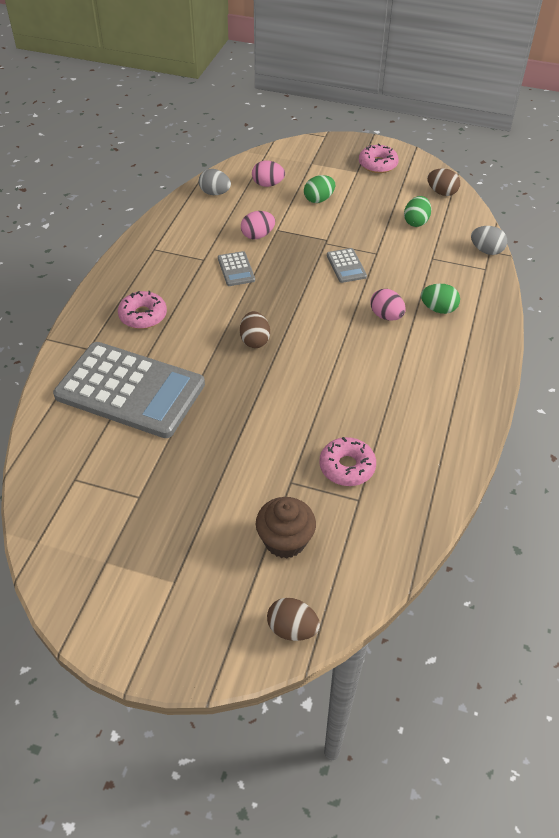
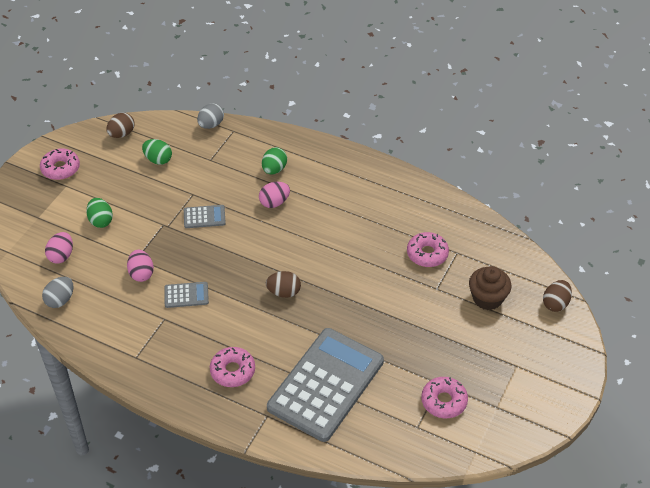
camera: 80 degrees left, 0 degrees up
none -> pink donut [421,377,468,418]

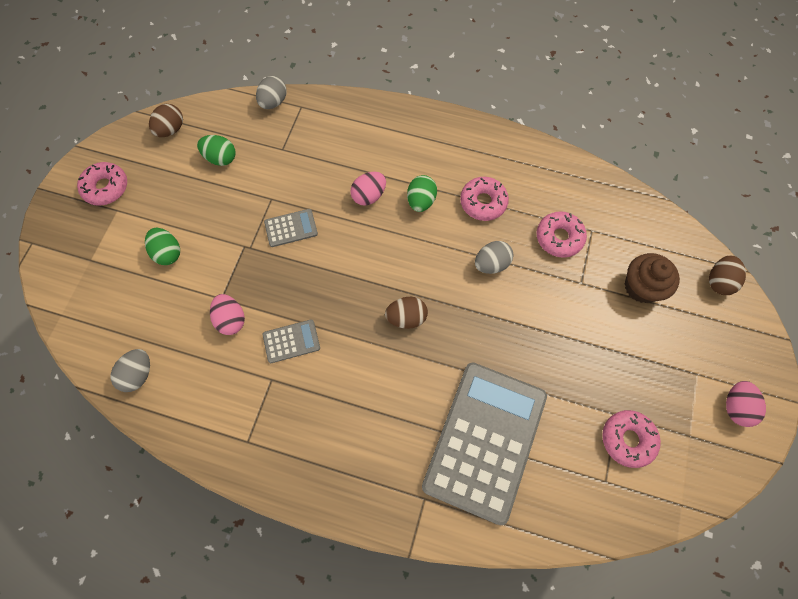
camera: 10 degrees left, 20 degrees up
pink egg [45,232,73,264] -> pink egg moved to [726,381,766,427]
pink donut [210,347,255,387] -> pink donut moved to [460,177,509,221]
green egg [262,147,287,174] -> green egg moved to [407,175,437,212]
none -> grey egg [475,241,513,274]

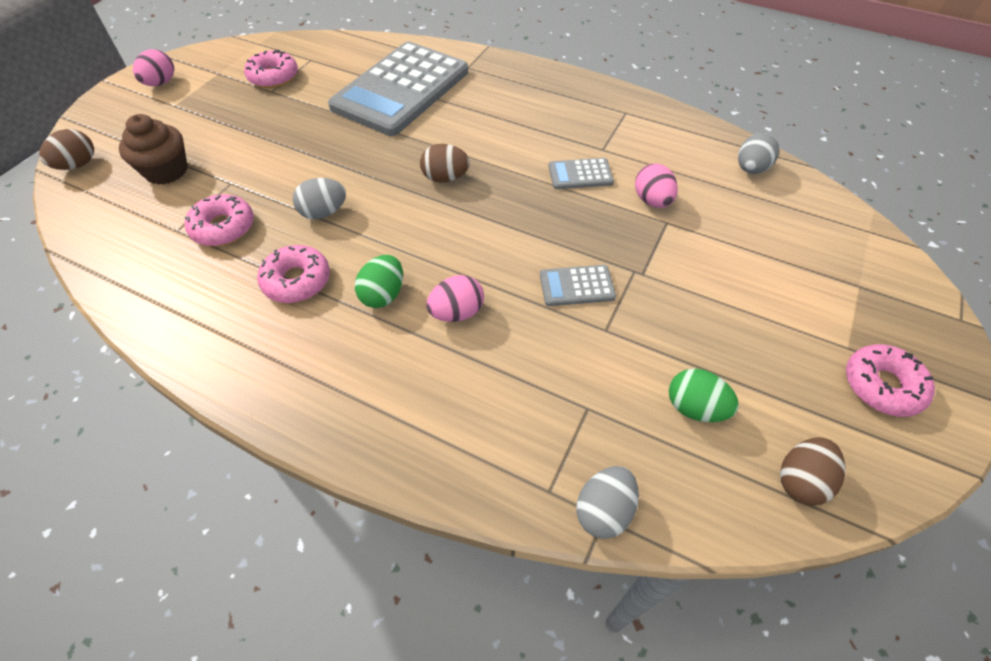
camera: 170 degrees left, 15 degrees down
green egg [145,228,180,265] -> none

